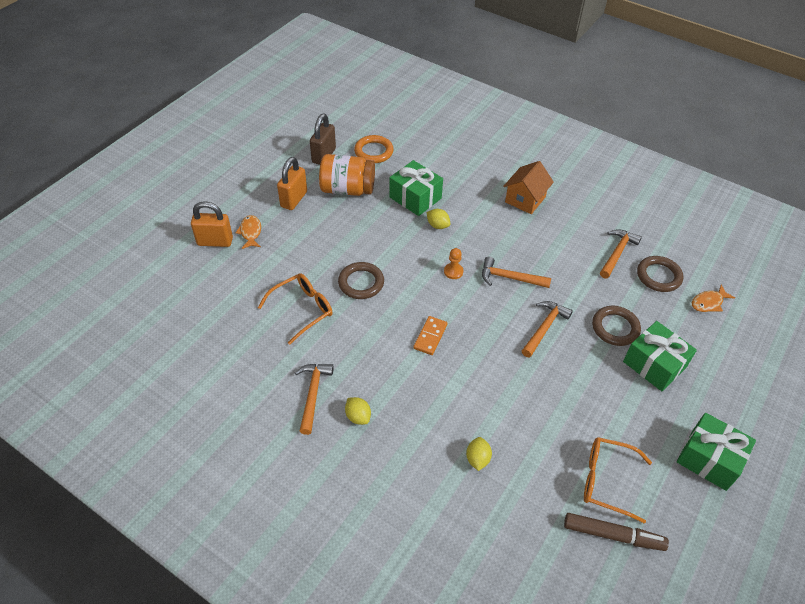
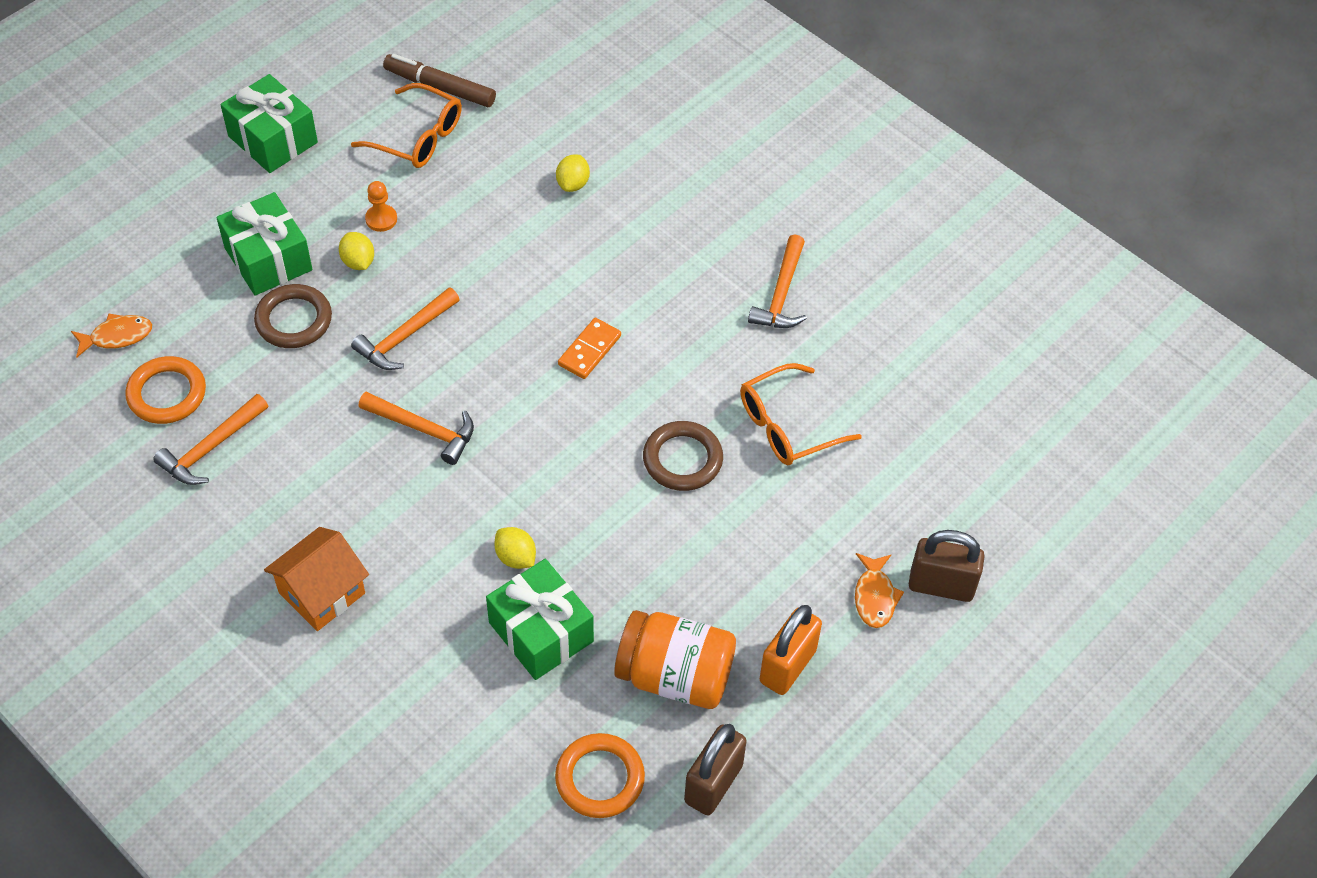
camera: 170 degrees left, 5 degrees up
orange padlock [191,201,233,247] -> brown padlock [909,530,985,602]
yellow lemon [345,397,371,425] -> yellow lemon moved to [339,232,374,270]
orange pawn [444,248,463,279] -> orange pawn moved to [365,181,397,232]
brown ring [637,256,683,292] -> orange ring [125,356,206,424]

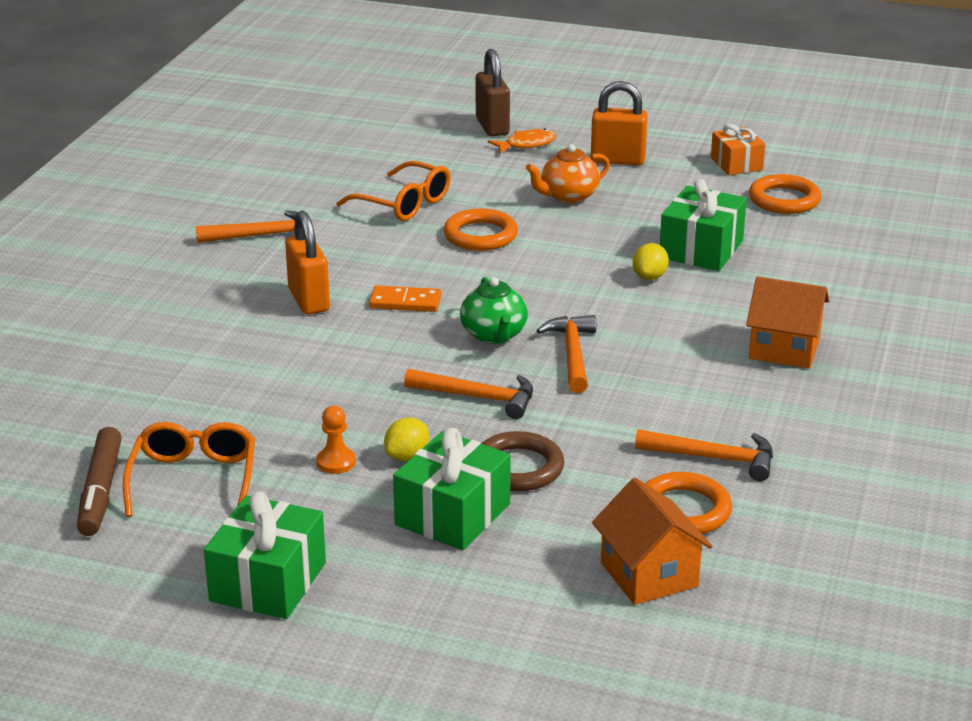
camera: 115 degrees left, 25 degrees down
orange fish [71,314,152,358] -> orange house [592,478,713,605]
yellow lemon [556,154,590,192] -> none
orange jar [614,610,736,709] -> none
brown ring [643,421,723,491] -> orange ring [444,208,518,251]
brown padlock [684,724,747,816] -> orange gift [711,124,765,175]
none -> orange padlock [285,211,330,314]
none -> green teapot [460,277,528,344]
none -> orange teapot [526,144,610,203]

